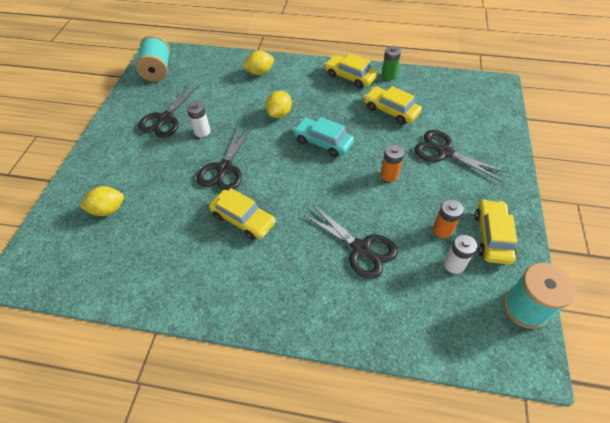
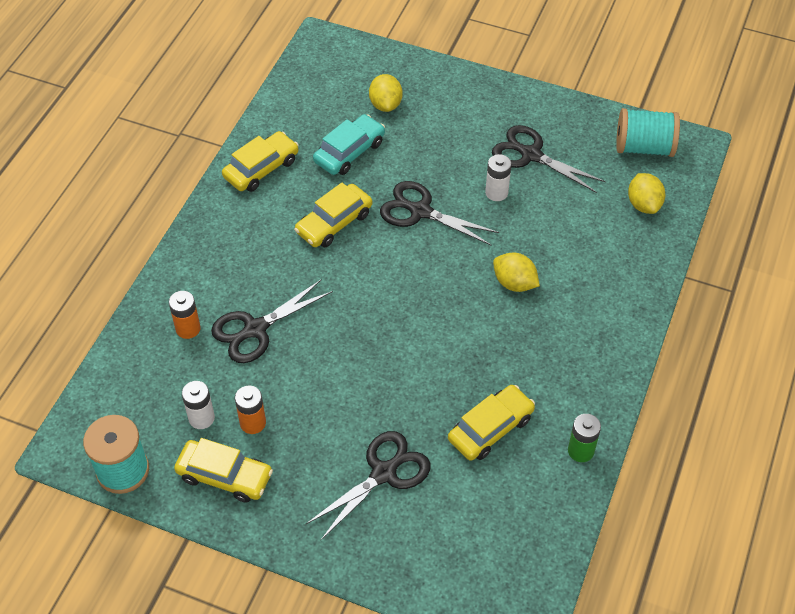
camera: 100 degrees right, 0 degrees up
yellow lemon [243,51,274,75] -> yellow lemon moved to [628,173,665,214]
turquoise car [293,117,354,157] -> turquoise car moved to [313,114,385,175]
yellow car [324,53,378,89] -> yellow car moved to [222,131,299,192]
orange battery [380,144,404,182] -> orange battery moved to [169,291,201,339]

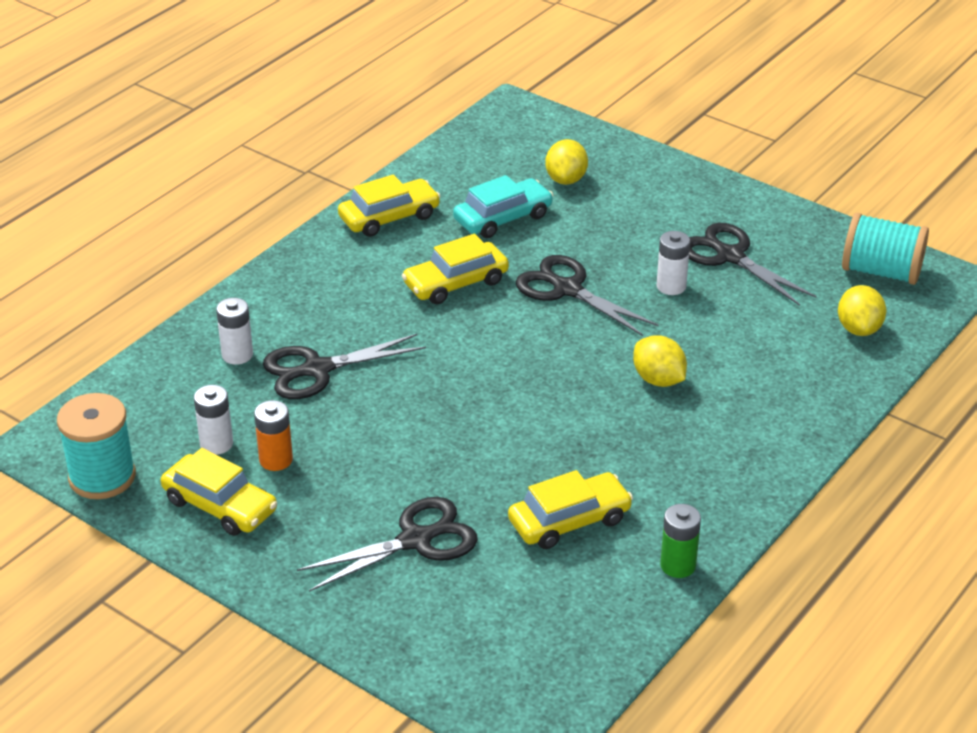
camera: 15 degrees right, 15 degrees down
orange battery [169,291,201,339] -> white battery [216,298,253,365]

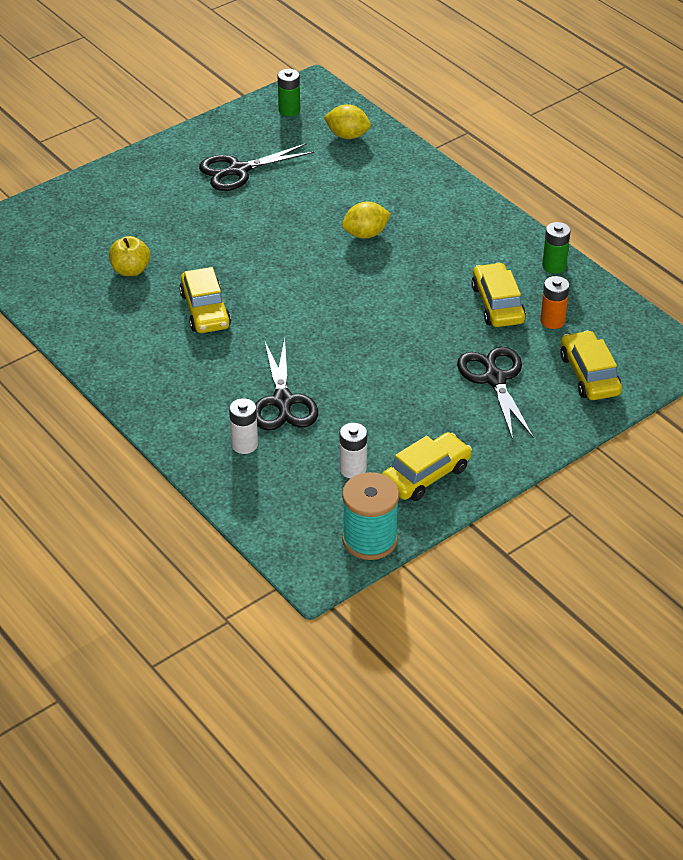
camera: 75 degrees left, 5 degrees up
orange battery [254,400,293,471] -> orange battery moved to [540,276,569,329]
yellow car [338,174,441,237] -> yellow car moved to [560,330,622,400]
turquoise car [453,175,553,238] -> yellow apple [109,236,150,276]
black scissors [515,255,659,336] -> none
yellow lemon [545,139,588,185] -> none
white battery [656,231,690,295] -> none
turquoise spool [842,213,929,285] -> green battery [278,69,300,116]

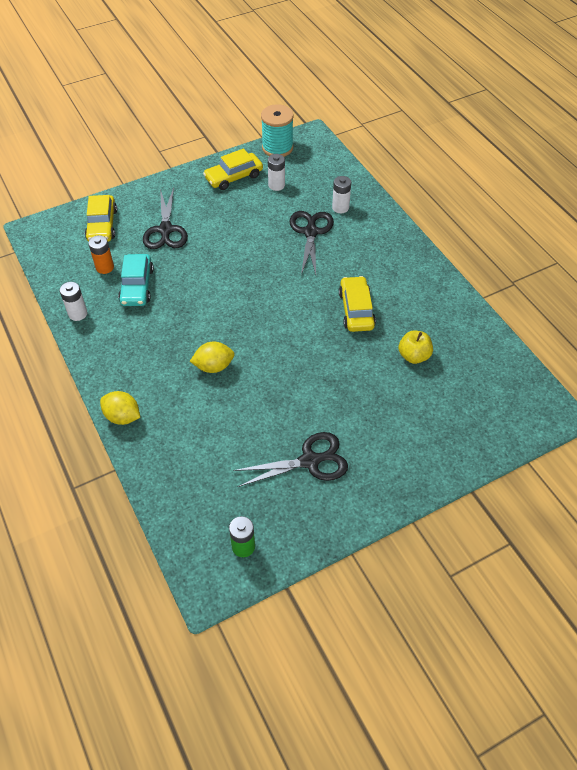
camera: 170 degrees left, 10 degrees up
yellow lemon [324,104,371,139] -> yellow lemon moved to [100,391,140,425]
yellow car [471,262,526,327] -> turquoise car [118,254,154,306]
green battery [542,222,571,274] -> white battery [60,282,87,321]

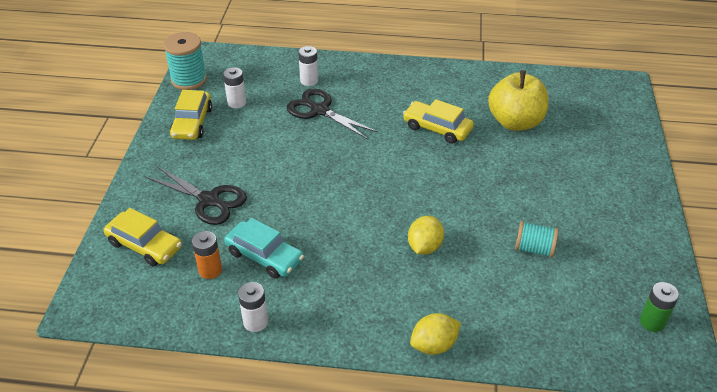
camera: 55 degrees left, 10 degrees down
black scissors [233,432,348,487] -> none
yellow apple [399,330,433,364] -> yellow apple [488,70,549,131], size x1.77
none -> turquoise spool [515,221,558,258]

